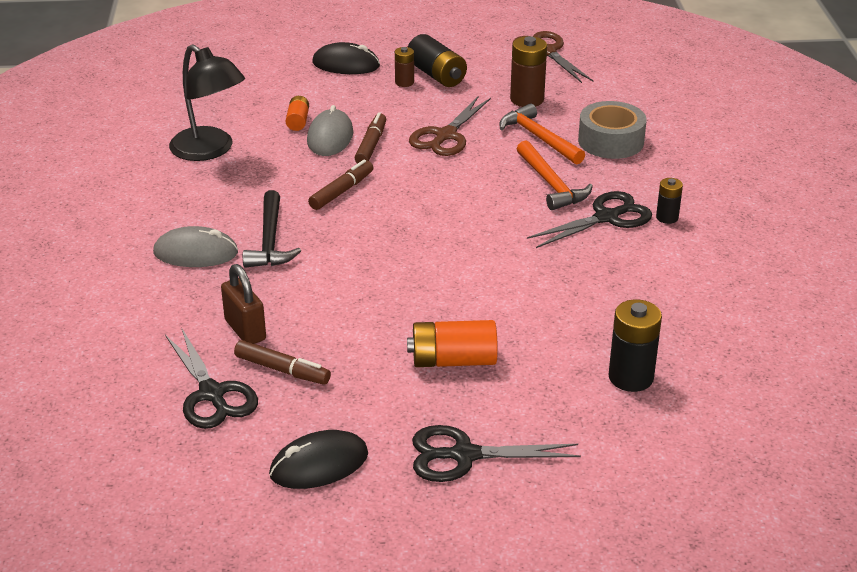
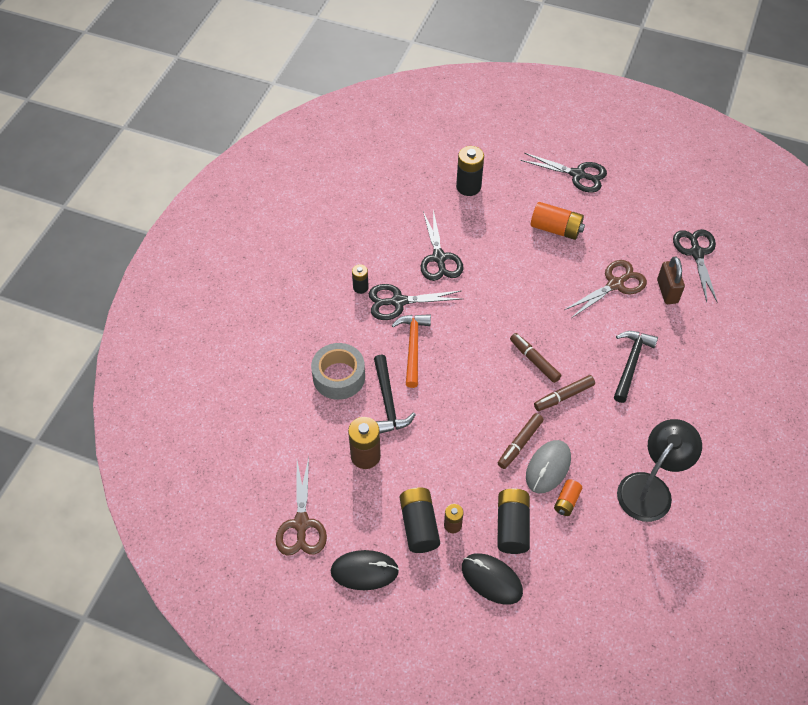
camera: 155 degrees left, 20 degrees up
grey mouse [153,226,238,267] -> none
black lamp [169,45,245,161] -> black lamp turned 60 degrees clockwise [617,419,702,522]
brown marker [234,340,331,385] -> brown marker moved to [510,333,561,383]
black mouse [269,430,368,489] -> black mouse moved to [331,550,399,590]
brown scissors [409,97,491,156] -> brown scissors moved to [564,260,647,318]
orange hammer [499,103,585,164] -> black hammer [374,354,416,434]
none -> black scissors [421,209,464,281]
none -> black battery [497,488,530,554]

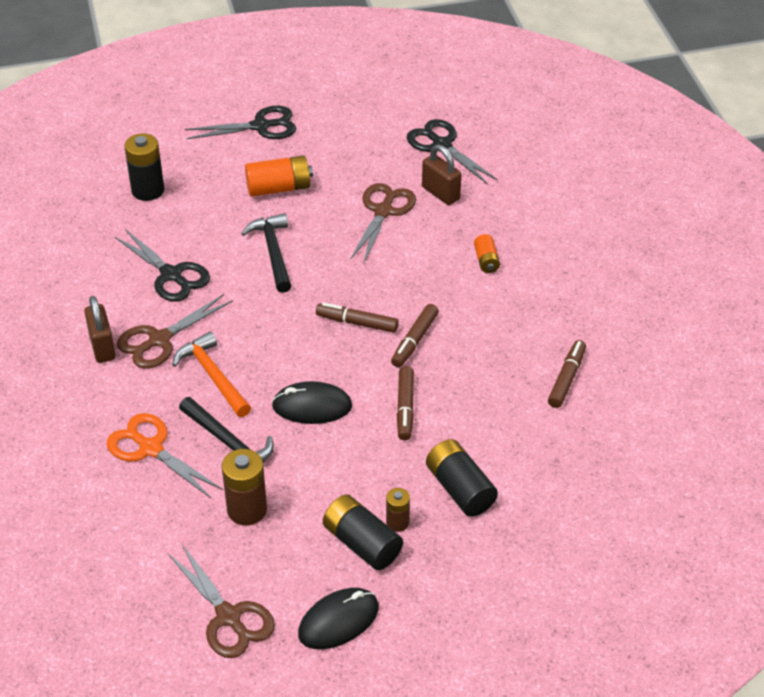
camera: 35 degrees left, 10 degrees down
grey tape [311,343,365,400] -> orange scissors [107,413,223,499]
black battery [352,264,369,294] -> brown padlock [84,296,116,363]
black scissors [369,284,463,320] -> brown scissors [117,294,233,369]
black mouse [462,553,523,605] -> black mouse moved to [272,381,352,424]
grey mouse [526,440,571,493] -> none
orange battery [554,479,582,516] -> orange battery moved to [474,234,500,273]
black hammer [614,331,658,403] -> black hammer moved to [241,213,291,293]
black lamp [617,419,702,522] -> brown marker [548,340,586,408]

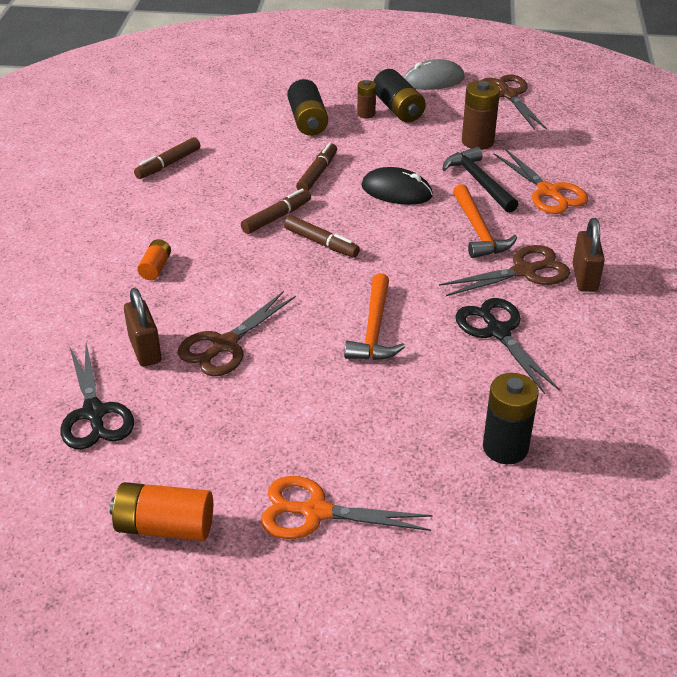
camera: 160 degrees left, 5 degrees down
black scissors [185,106,296,139] -> orange scissors [261,476,433,539]
black hammer [241,213,291,293] -> orange hammer [344,273,405,360]
orange battery [245,155,313,197] -> orange battery moved to [110,482,213,541]
black mouse [298,588,379,649] -> grey mouse [404,59,465,90]

